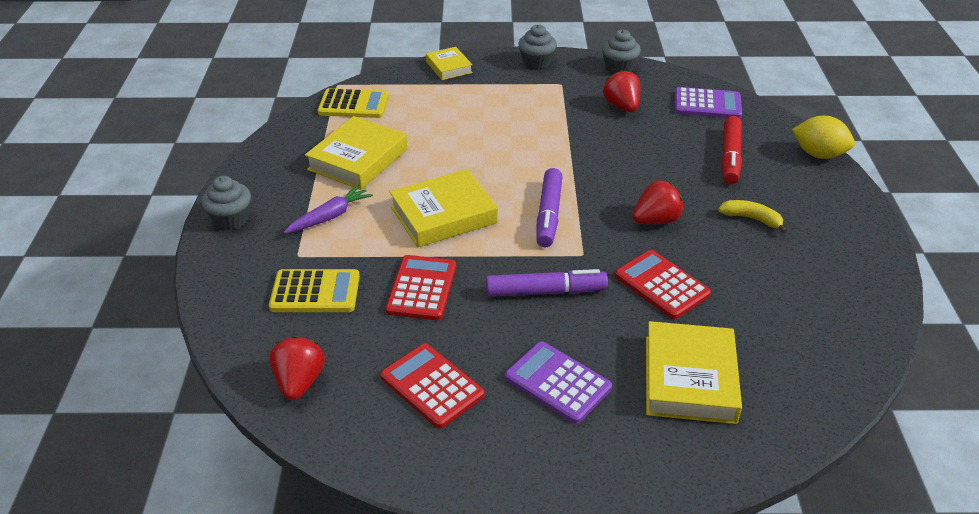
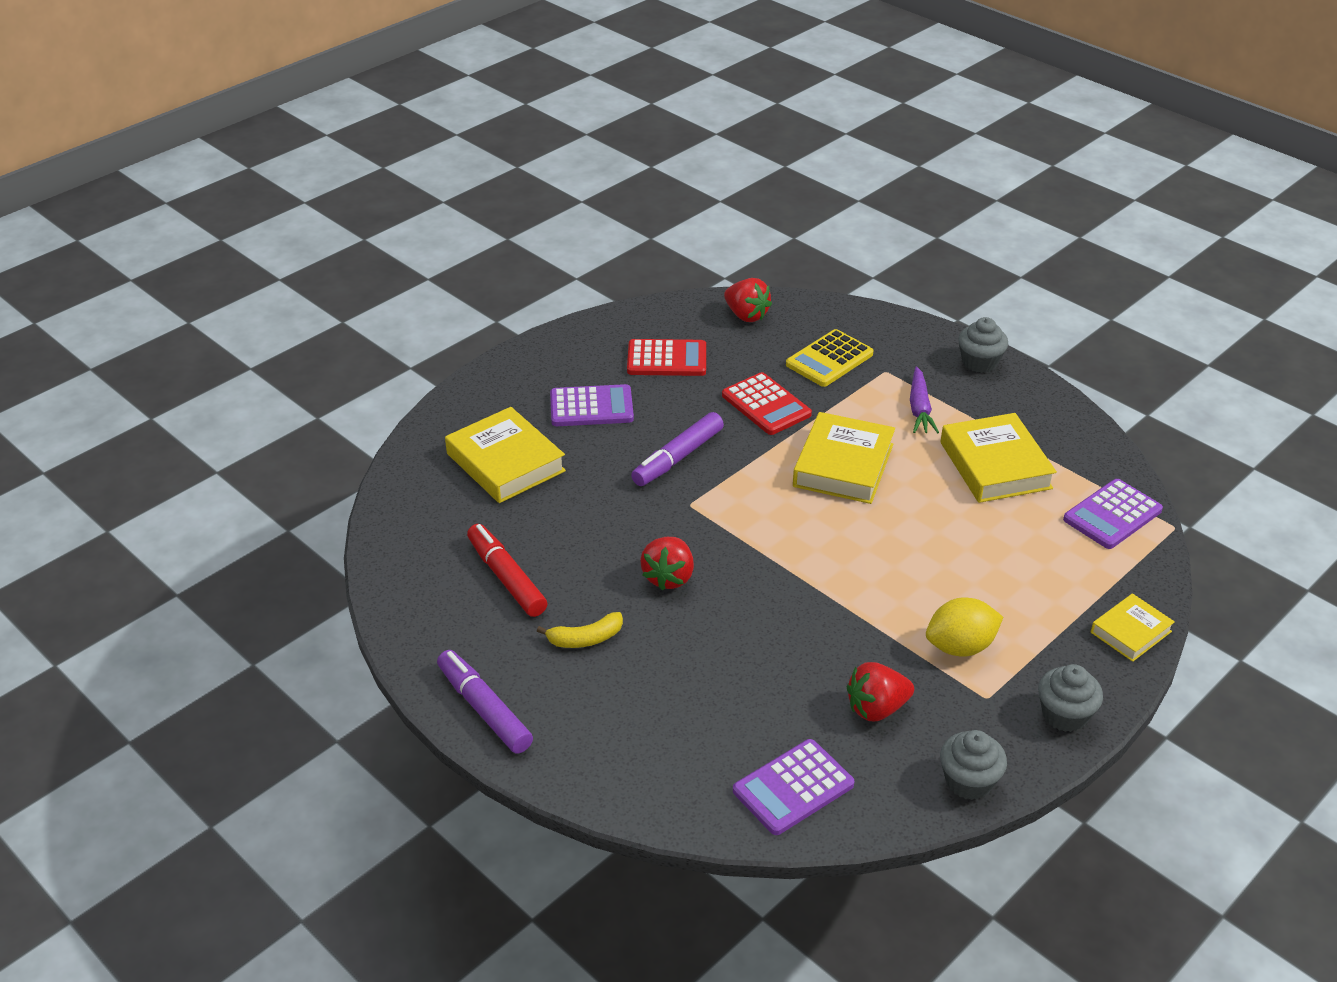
camera: 135 degrees right, 0 degrees up
yellow calculator [318,88,389,118] -> purple calculator [1063,479,1163,549]
yellow book [426,47,473,80] -> yellow book turned 60 degrees counterclockwise [1091,593,1175,662]
purple marker [536,168,563,247] -> purple marker moved to [437,650,533,754]
red strawberry [603,70,640,112] -> red strawberry turned 135 degrees clockwise [847,662,914,721]
red calculator [615,250,711,319] -> none
red marker [722,116,742,184] -> red marker moved to [467,524,547,617]
yellow lemon [792,116,855,159] -> yellow lemon moved to [926,598,1003,657]

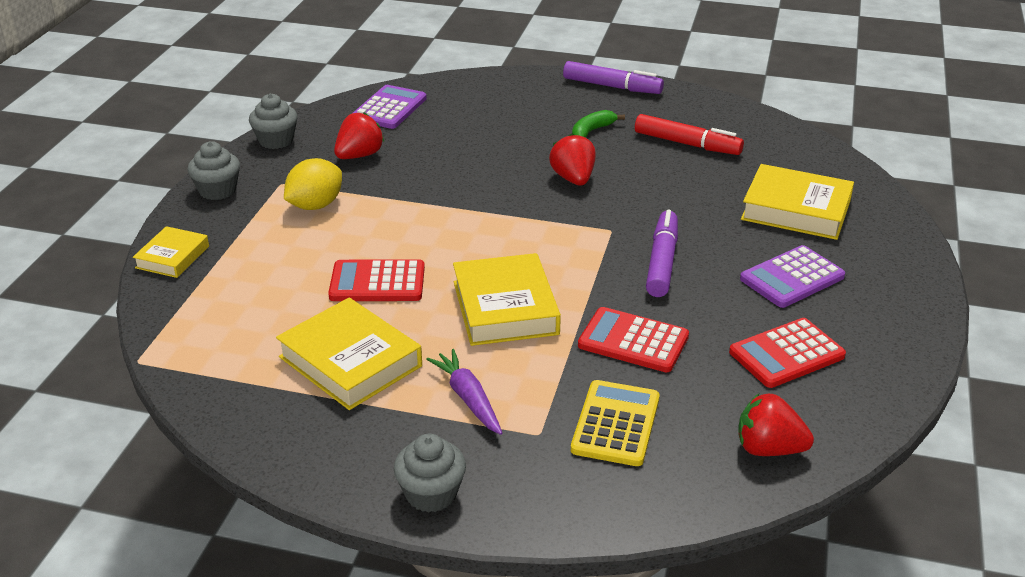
camera: 150 degrees right, 5 degrees down
yellow banana [537,612,623,648] -> green banana [572,110,625,138]
purple calculator [1063,479,1163,549] -> none
none -> red calculator [328,259,425,301]

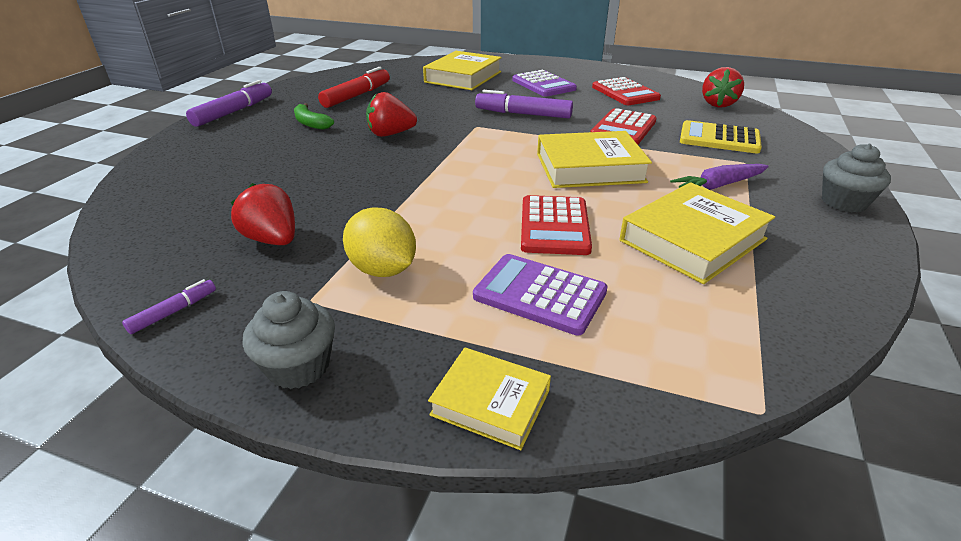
camera: 85 degrees left, 0 degrees up
grey cupcake [249,94,298,149] -> purple marker [122,279,216,334]
purple calculator [353,85,427,129] -> purple calculator moved to [473,254,608,335]

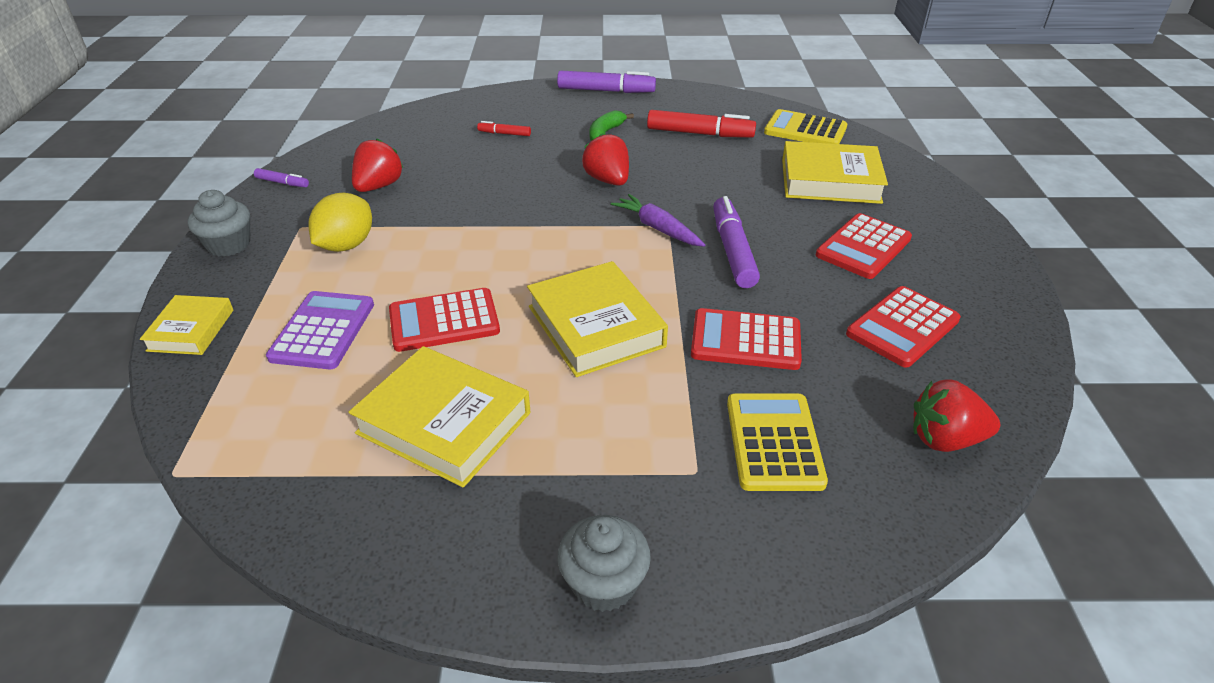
camera: 70 degrees right, 5 degrees up
purple calculator [512,70,577,97] -> red calculator [816,213,912,279]
purple carrot [670,164,769,190] -> purple carrot moved to [611,194,705,247]
none -> red marker [477,121,531,136]
none -> yellow calculator [764,109,847,144]

